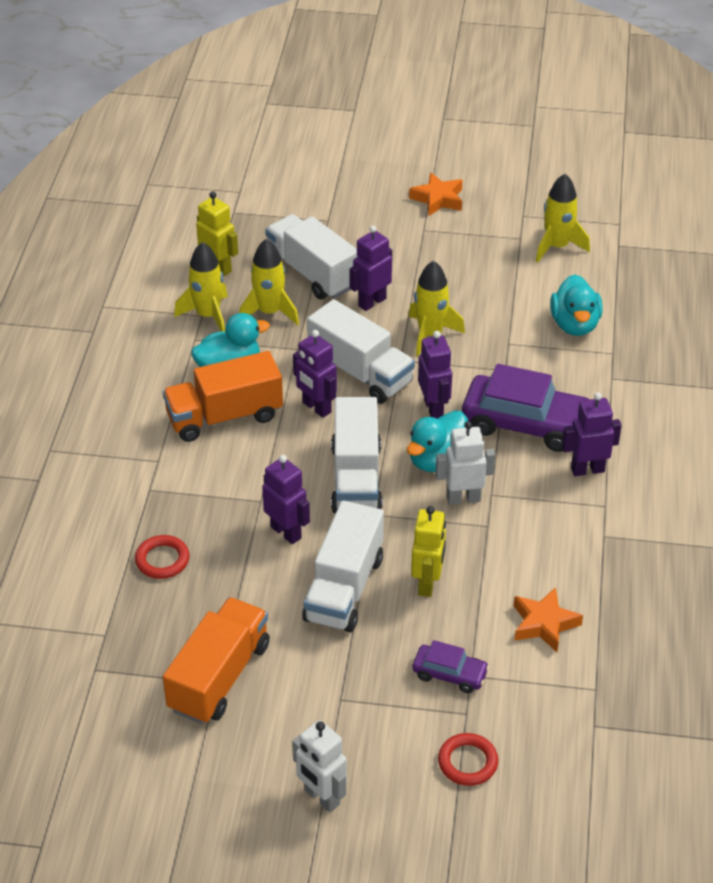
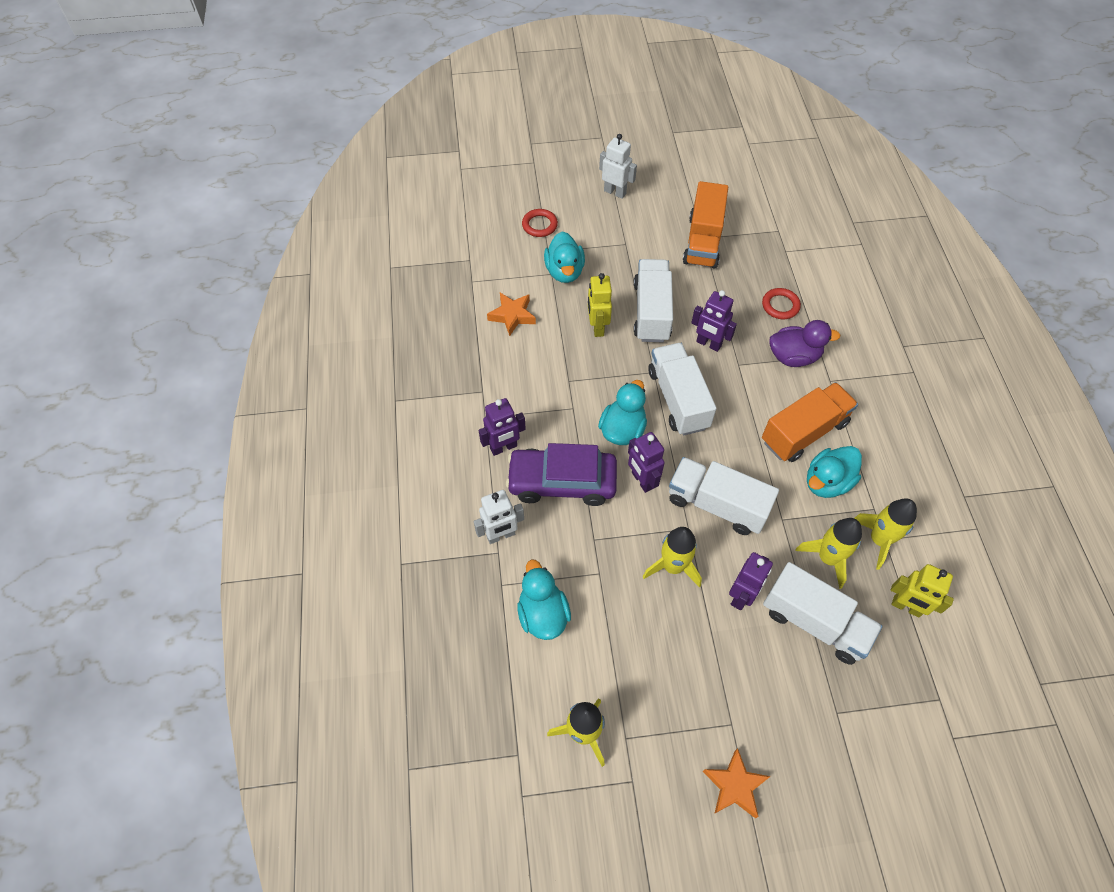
camera: 165 degrees right, 15 degrees up
purple robot [293,330,337,418] -> none
purple car [412,640,489,693] -> turquoise duck [544,232,585,283]
white robot [436,421,495,505] -> white robot moved to [474,490,524,544]
none -> purple duck [769,320,840,367]

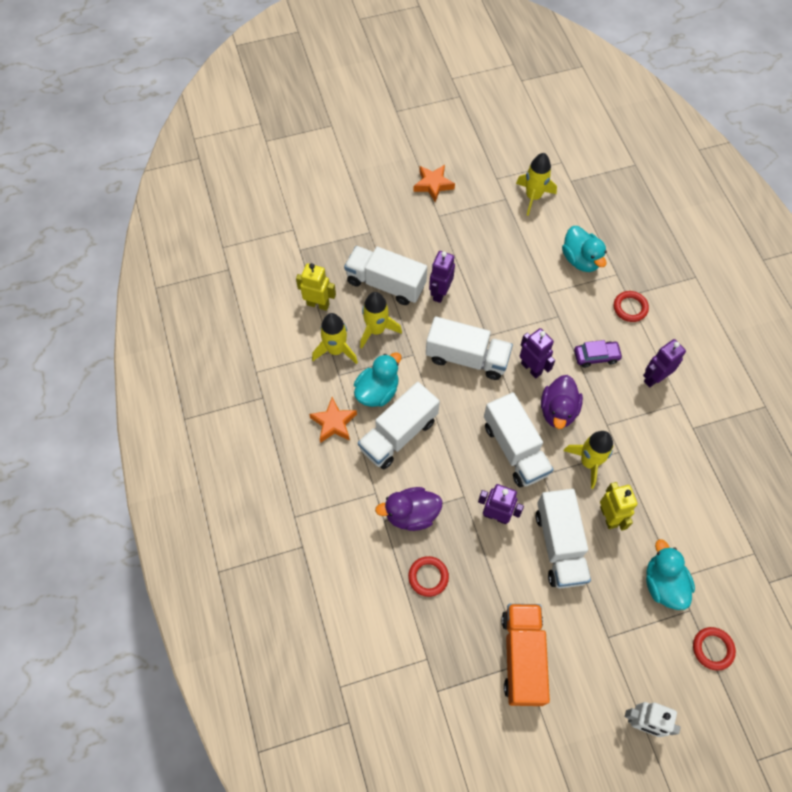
camera: 170 degrees right, 5 degrees up
white robot [474,490,524,544] -> red ring [614,291,649,322]
orange star [487,293,536,336] -> orange star moved to [309,397,357,443]
purple car [506,443,617,506] -> purple car [574,340,623,368], size x0.51
turquoise duck [598,380,647,445] -> purple duck [541,375,583,429]
yellow rocket [643,527,702,587] -> yellow rocket moved to [564,431,613,489]
orange truck [762,382,858,462] -> white truck [358,382,440,469]

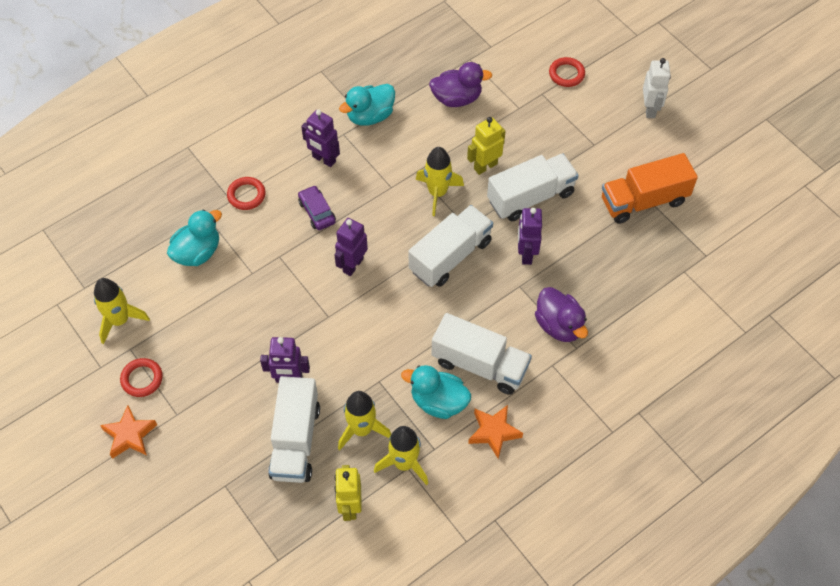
camera: 110 degrees left, 5 degrees down
red ring [408,556,449,597] -> red ring moved to [120,358,163,397]
white truck [426,316,513,380] -> none
purple duck [541,375,583,429] -> purple duck moved to [429,62,493,107]
turquoise duck [646,539,695,610] -> turquoise duck moved to [339,84,395,126]

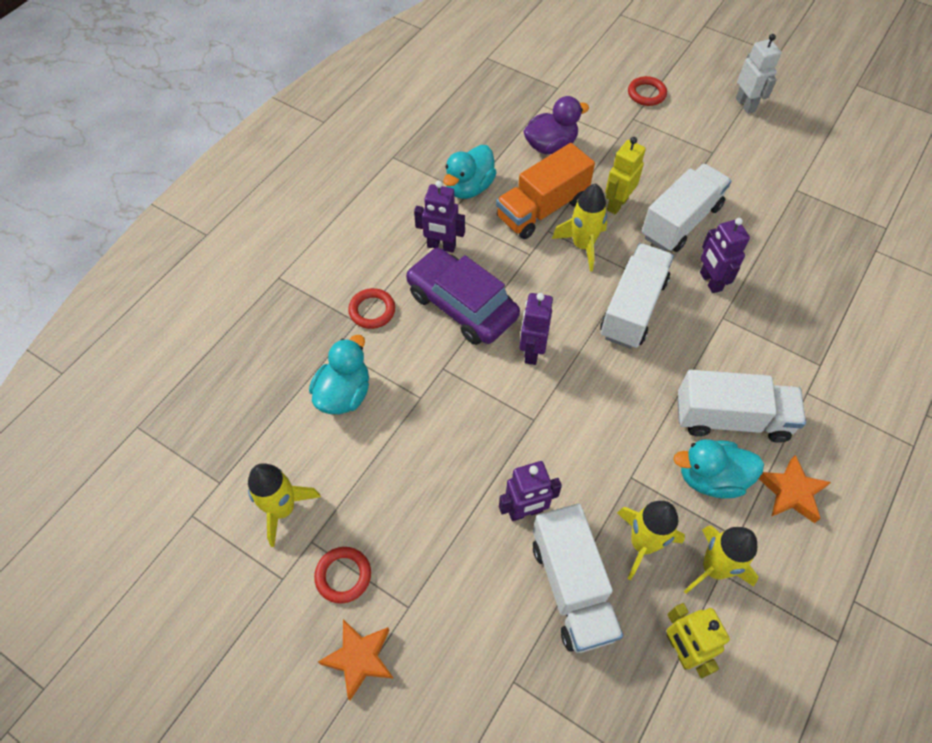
camera: 20 degrees left, 0 degrees up
purple car [298,185,336,230] -> purple car [406,248,520,345], size x1.97
purple duck [535,287,588,342] -> none
orange truck [602,153,698,224] -> orange truck moved to [496,143,595,239]

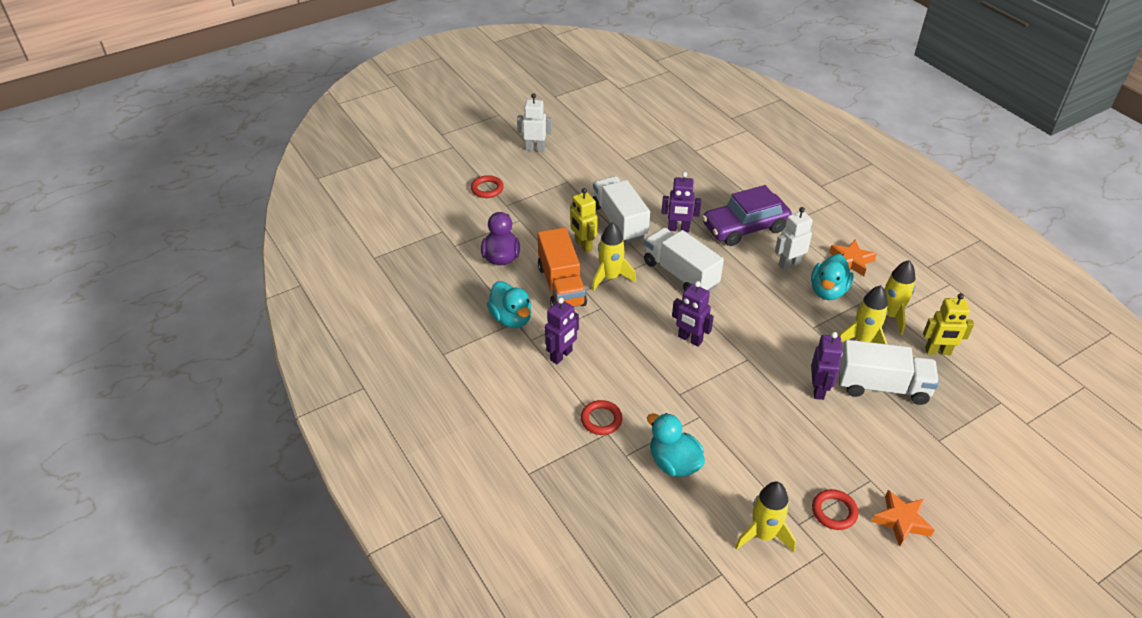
camera: 65 degrees left, 15 degrees down
purple car [406,248,520,345] -> purple car moved to [702,185,792,246]
white truck [678,370,806,443] -> white robot [775,207,813,270]

